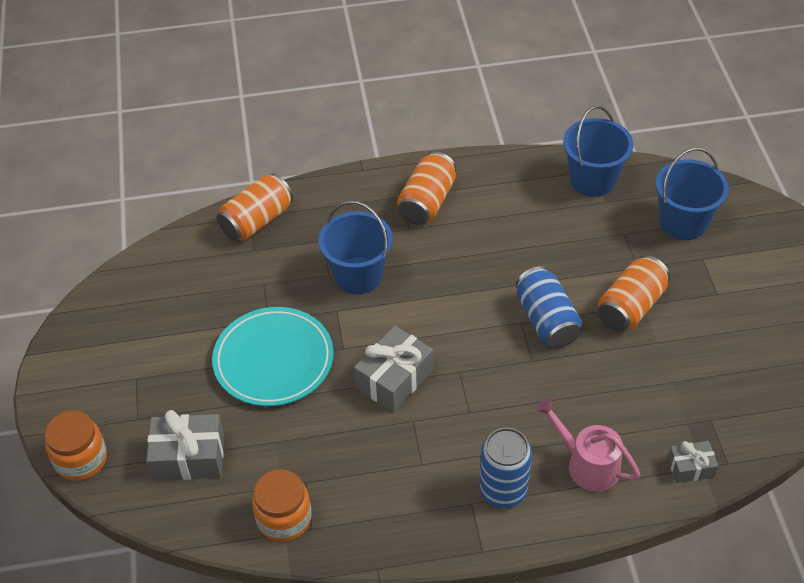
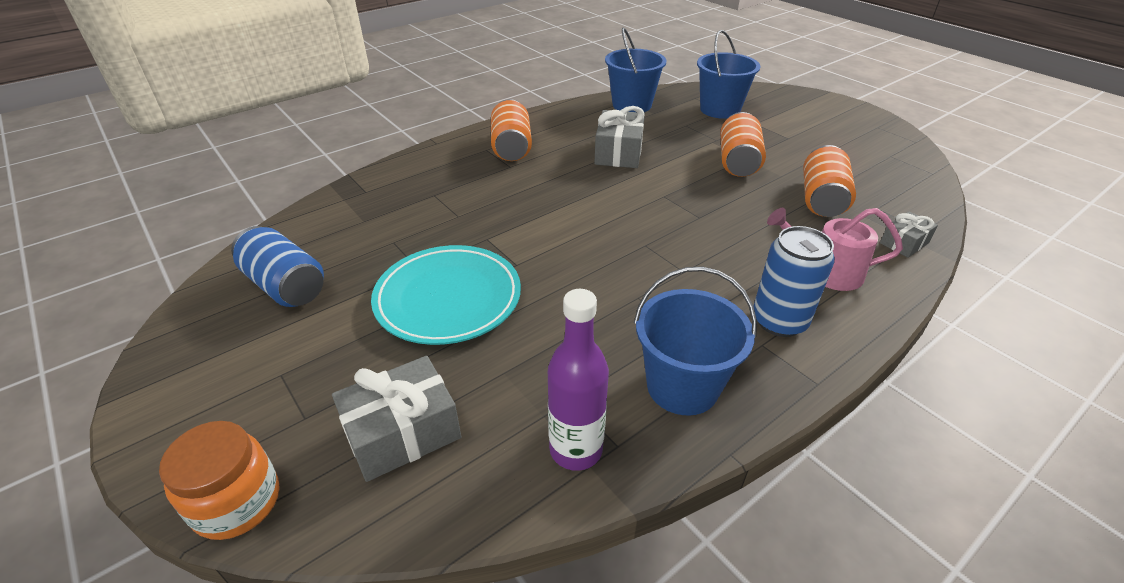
camera: 30 degrees left, 10 degrees down
orange can [217,173,293,241] -> orange can moved to [803,145,856,217]
orange jar [252,469,311,542] -> purple bottle [548,289,609,471]
blue bucket [319,201,393,294] -> blue bucket moved to [634,267,757,416]
grey gift [354,326,433,412] -> grey gift moved to [594,106,645,168]
blue can [516,266,582,348] -> blue can moved to [231,226,324,307]

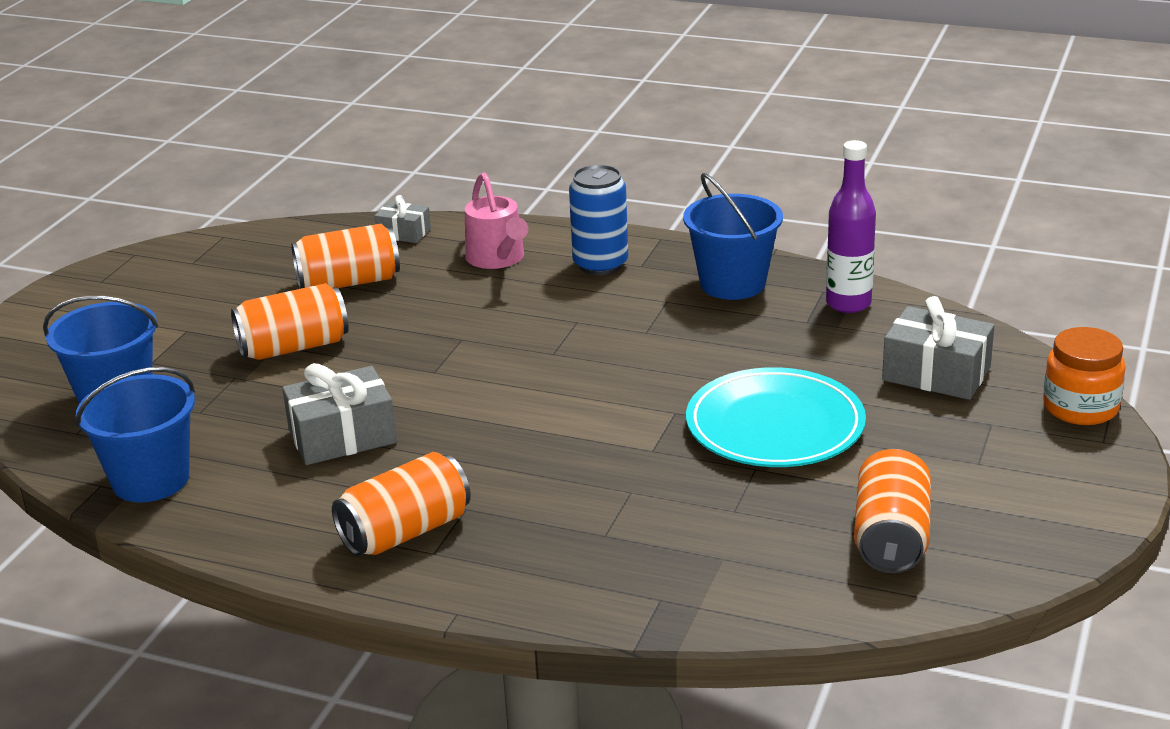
camera: 120 degrees left, 10 degrees down
blue can [231,226,324,307] -> orange can [854,449,931,573]

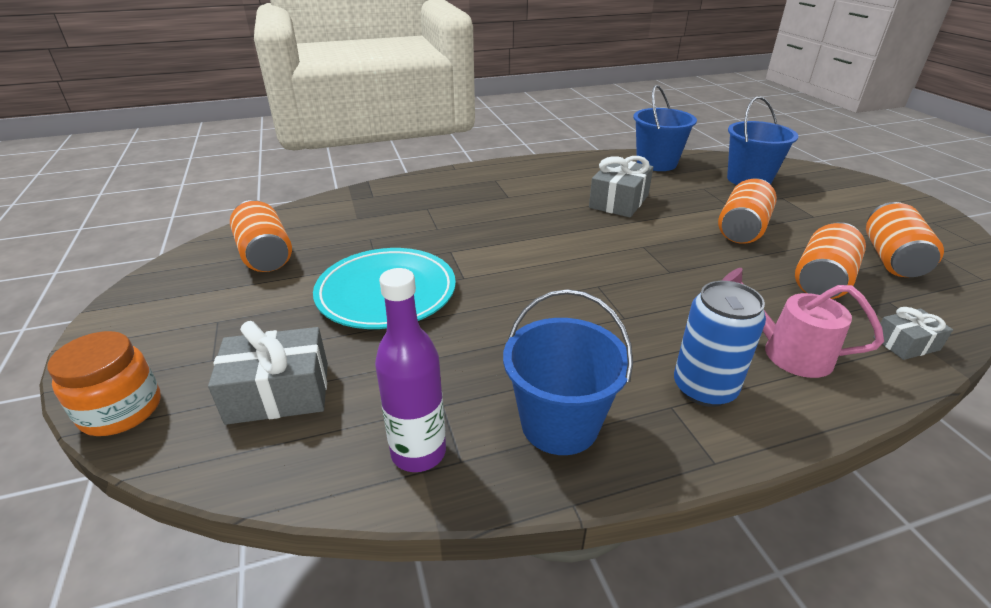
camera: 140 degrees right, 5 degrees up
orange can [332,452,471,557] -> orange can moved to [866,202,944,277]

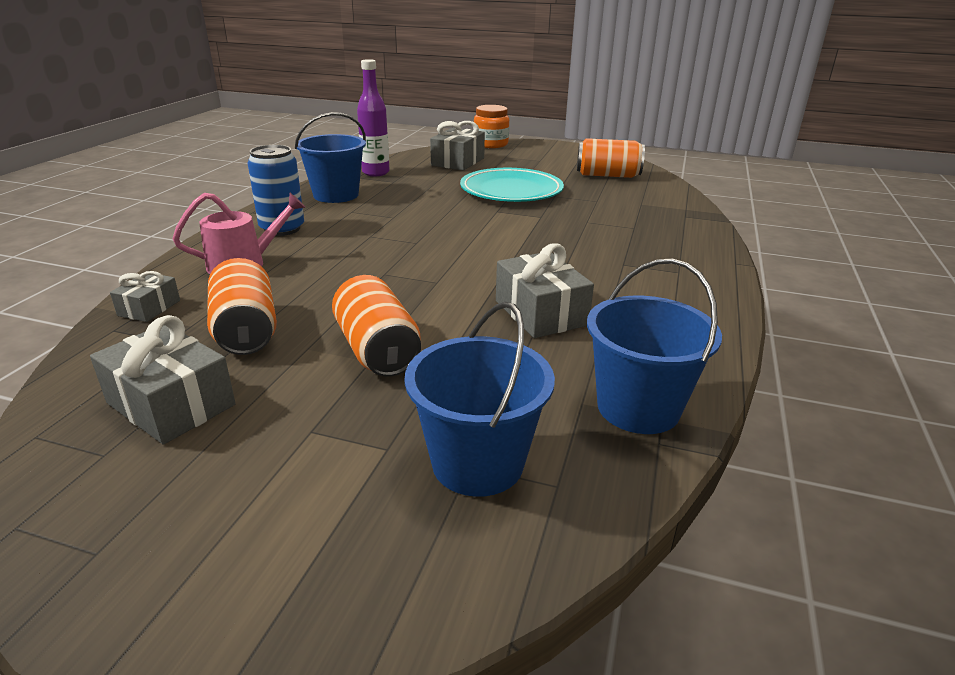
camera: 125 degrees right, 5 degrees down
orange can [866,202,944,277] -> grey gift [90,315,236,445]

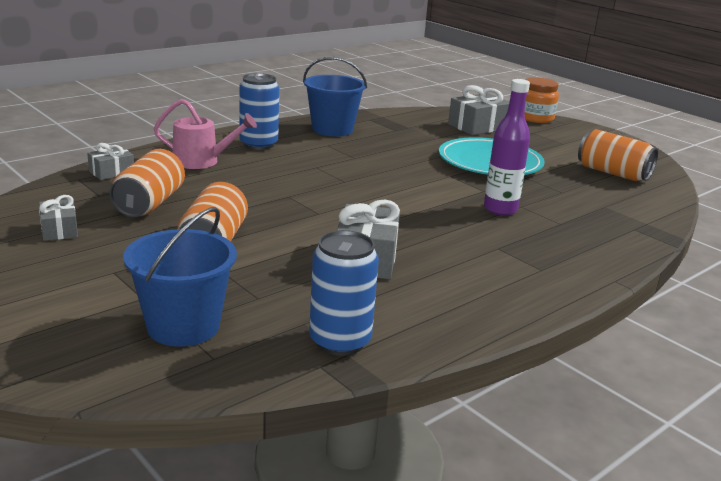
camera: 30 degrees right, 5 degrees down
grey gift [90,315,236,445] -> grey gift [39,195,78,241], size x0.58
purple bottle [357,59,390,176] -> purple bottle moved to [484,79,530,216]
blue bucket [587,259,722,434] -> blue can [309,230,379,356]

